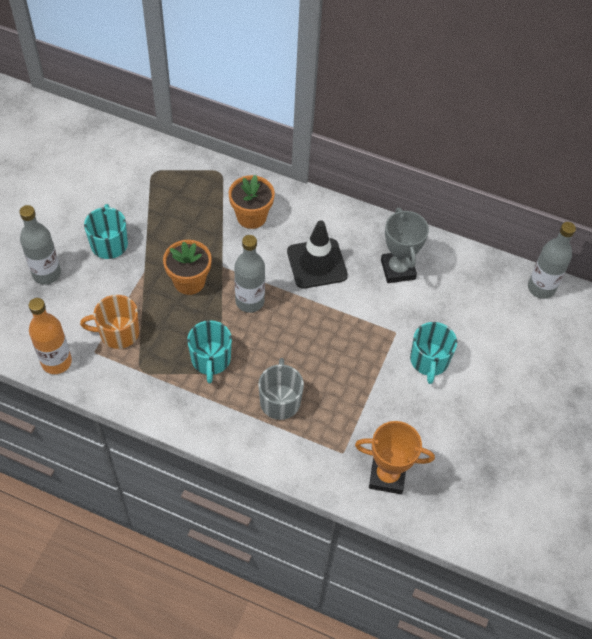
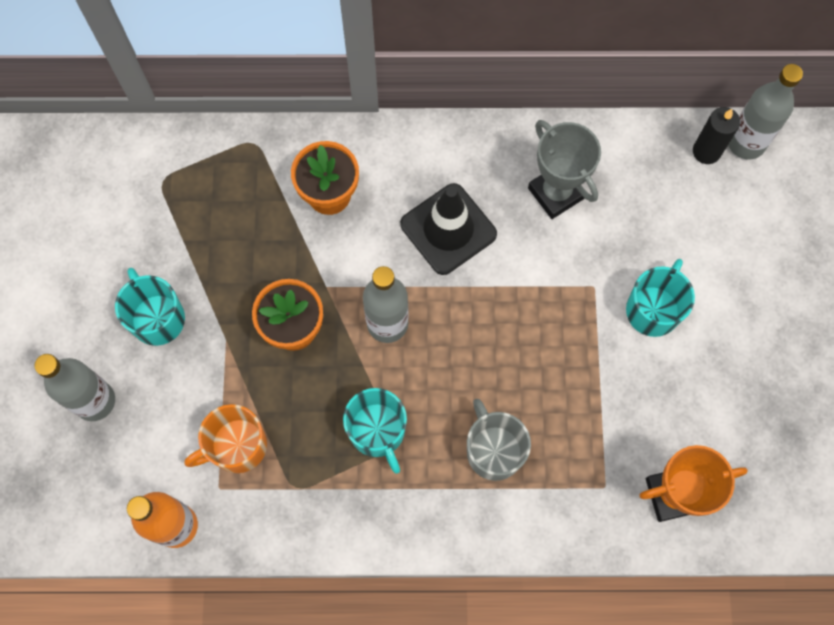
camera: 20 degrees left, 15 degrees up
turquoise mug [410,322,457,384] -> turquoise mug turned 135 degrees counterclockwise [626,259,695,337]
none -> black candle [693,107,740,164]

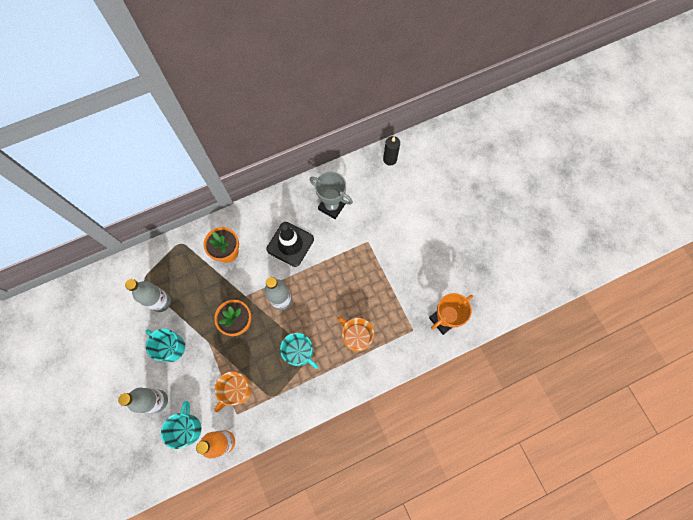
camera: 25 degrees left, 0 degrees up
grey mug [467,399,531,481] -> orange mug [338,317,374,352]
turquoise mug [626,259,695,337] -> turquoise mug moved to [161,401,201,449]
grey bottle [728,64,803,160] -> grey bottle moved to [125,279,171,312]

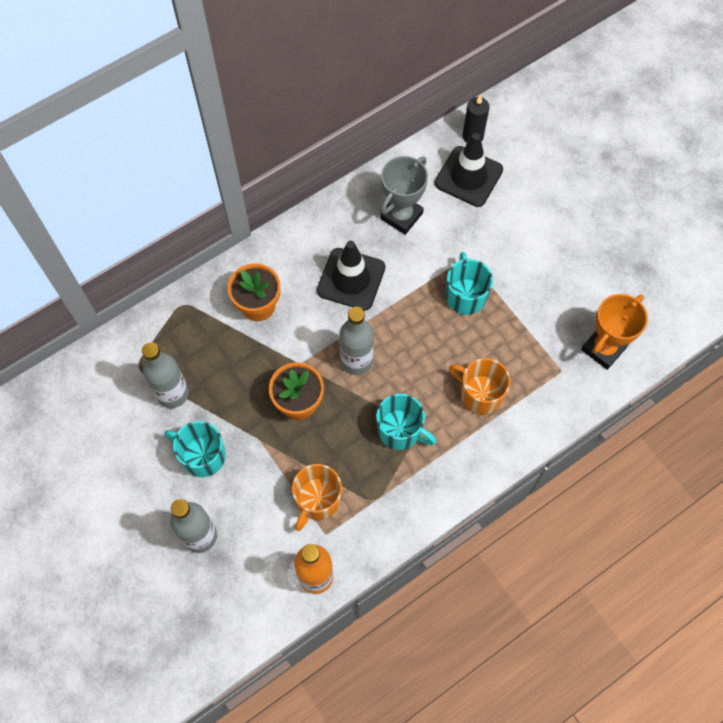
camera: 10 degrees left, 5 degrees down
turquoise mug [161,401,201,449] -> turquoise mug moved to [446,252,493,315]
grey trophy [310,172,353,219] -> grey trophy turned 75 degrees counterclockwise [380,156,428,235]
none -> black traffic cone [435,133,503,207]

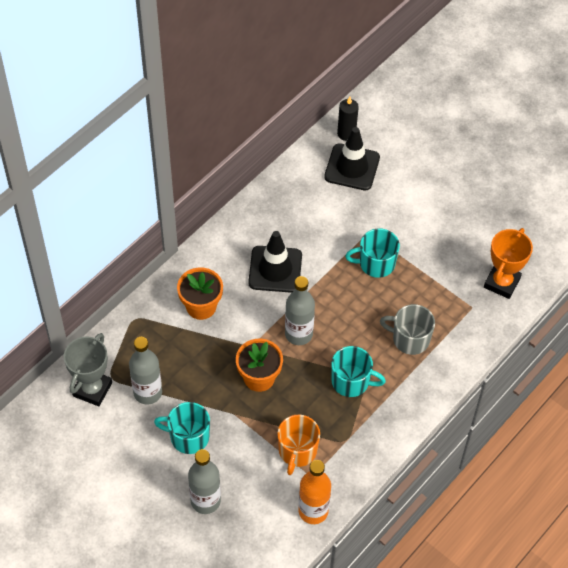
camera: 15 degrees left, 10 degrees down
grey trophy [380,156,428,235] -> grey trophy moved to [64,333,112,406]
turquoise mug [446,252,493,315] -> turquoise mug turned 75 degrees counterclockwise [345,228,400,278]
orange mug [449,358,511,414] -> grey mug [380,304,435,355]

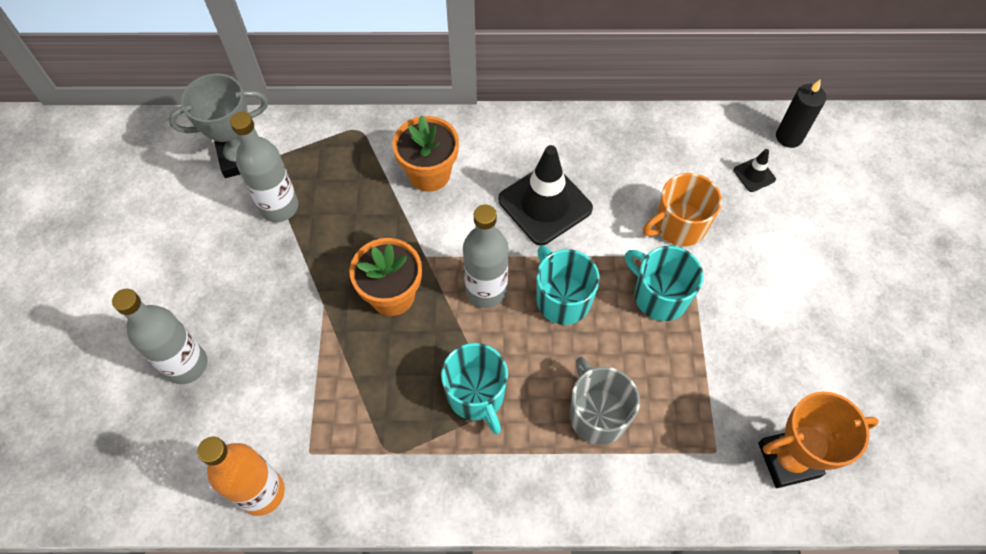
camera: 50 degrees right, 5 degrees up
turquoise mug [154,402,210,454] -> turquoise mug moved to [536,245,600,325]
orange mug [277,415,320,475] -> orange mug moved to [643,173,722,246]
black traffic cone [324,127,380,190] -> black traffic cone [734,149,776,192], size x0.45

